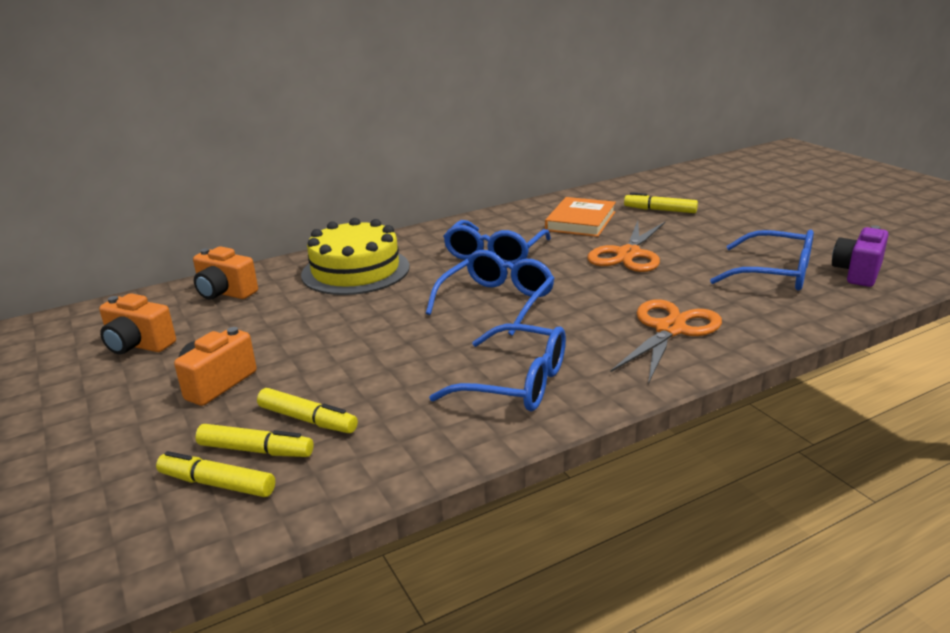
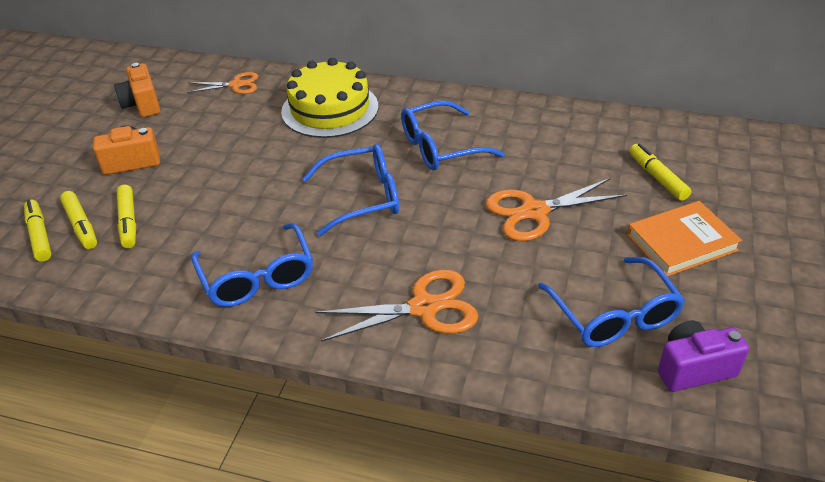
camera: 45 degrees right, 15 degrees up
orange camera [193,246,258,300] -> orange scissors [187,72,258,94]
orange book [545,197,616,237] -> orange book moved to [627,201,742,277]

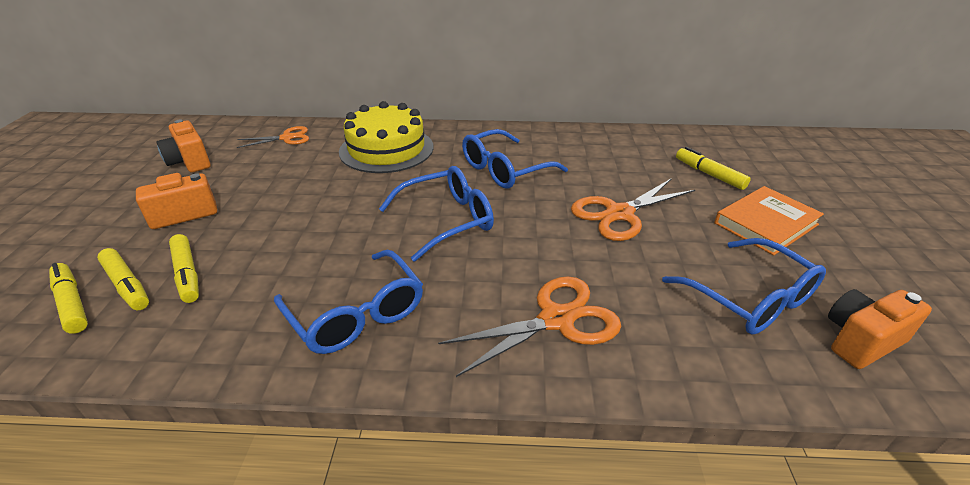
camera: 15 degrees left, 5 degrees down
purple camera [658,321,749,392] -> orange camera [828,289,932,369]

